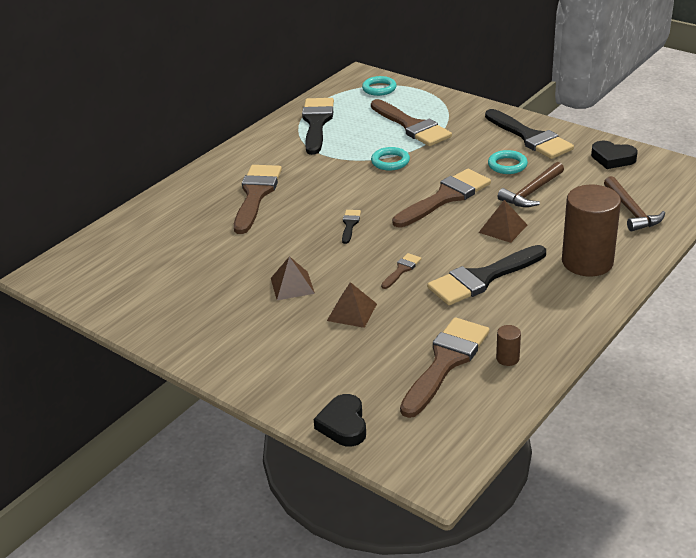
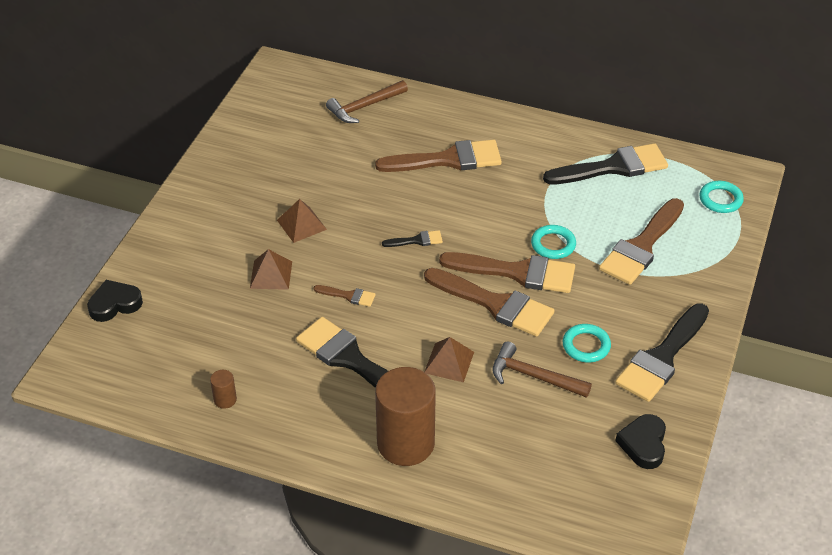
camera: 70 degrees right, 10 degrees up
brown brush [400,317,490,418] -> brown brush moved to [439,252,575,293]
brown hammer [604,176,665,231] -> brown hammer moved to [326,80,408,123]

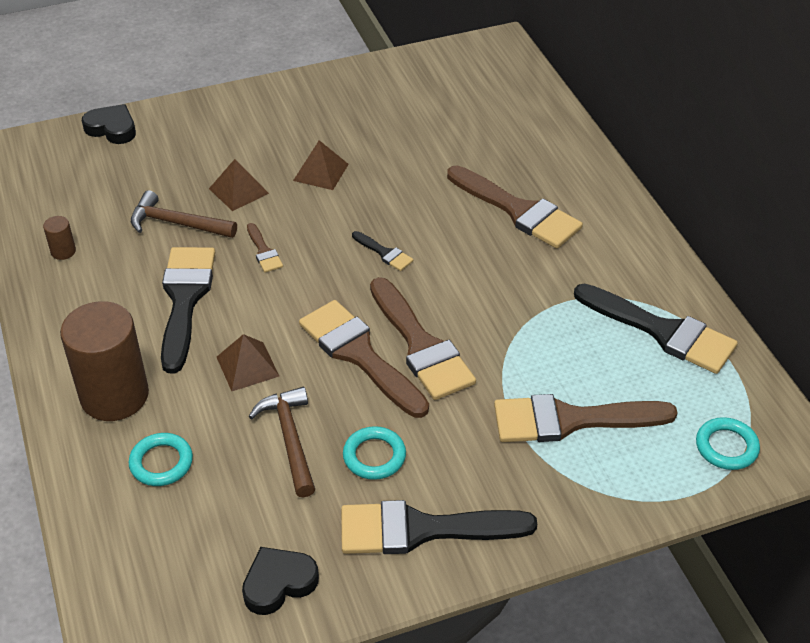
camera: 50 degrees right, 0 degrees up
brown hammer [326,80,408,123] -> brown hammer moved to [131,190,237,238]
brown brush [424,268,554,337] -> brown brush turned 150 degrees clockwise [299,300,429,418]
turquoise ring [531,225,576,259] -> turquoise ring moved to [129,433,193,486]

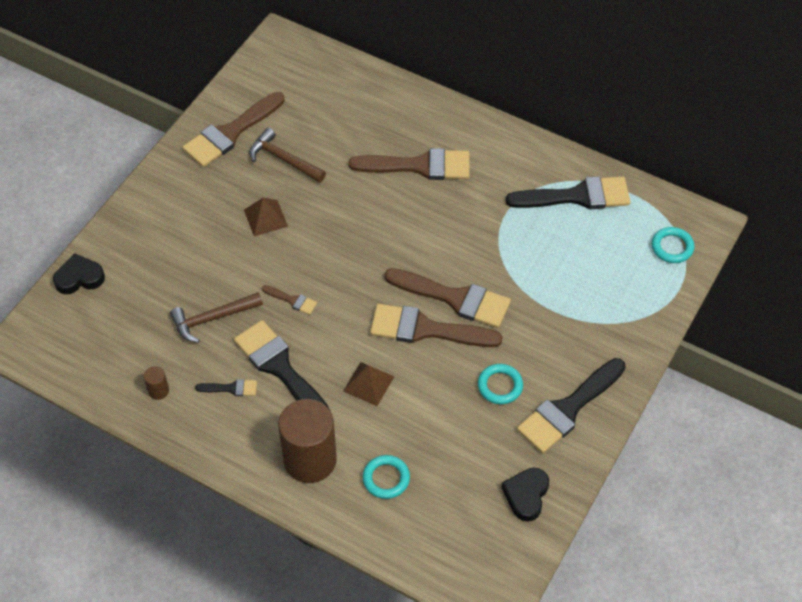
camera: 40 degrees left, 10 degrees up
brown pyramid [209,159,269,211] -> none
brown hammer [248,387,315,498] -> brown hammer moved to [250,128,326,183]
black brush [352,231,414,271] -> black brush moved to [195,379,257,396]
brown brush [494,394,678,442] -> brown brush moved to [182,92,285,167]

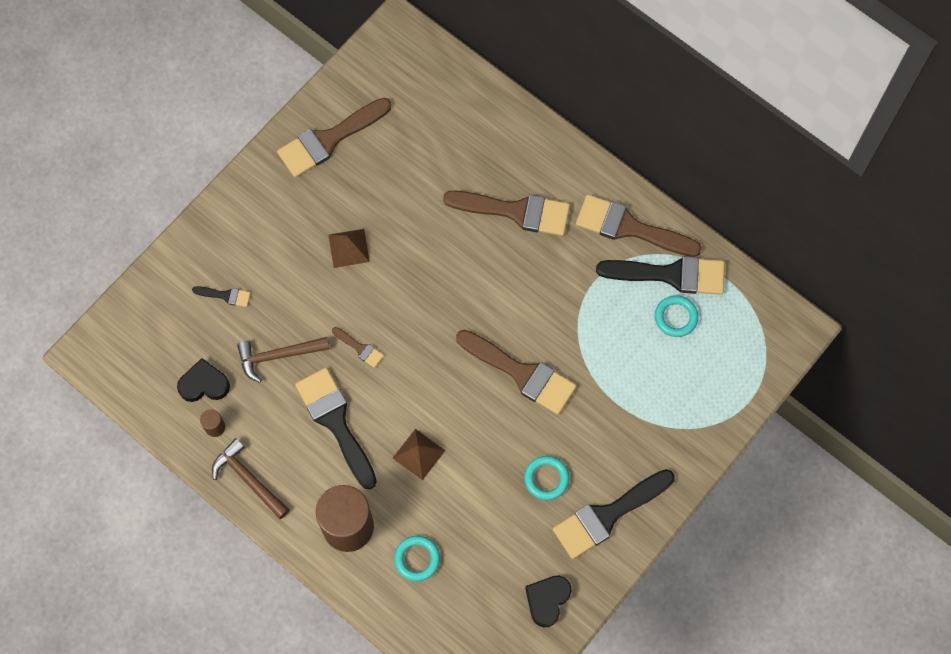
camera: 10 degrees right, 15 degrees up
black heart [53,253,105,294] -> black heart moved to [177,358,230,402]
black brush [195,379,257,396] -> black brush moved to [192,286,251,307]
brown hammer [250,128,326,183] -> brown hammer moved to [212,438,290,519]
brown brush [370,304,503,347] -> brown brush moved to [576,194,702,257]
turquoise ring [651,227,695,263] -> turquoise ring moved to [655,295,699,337]

